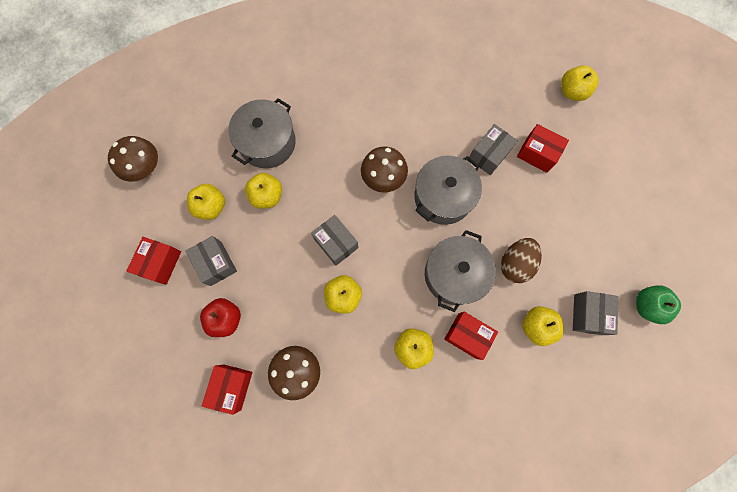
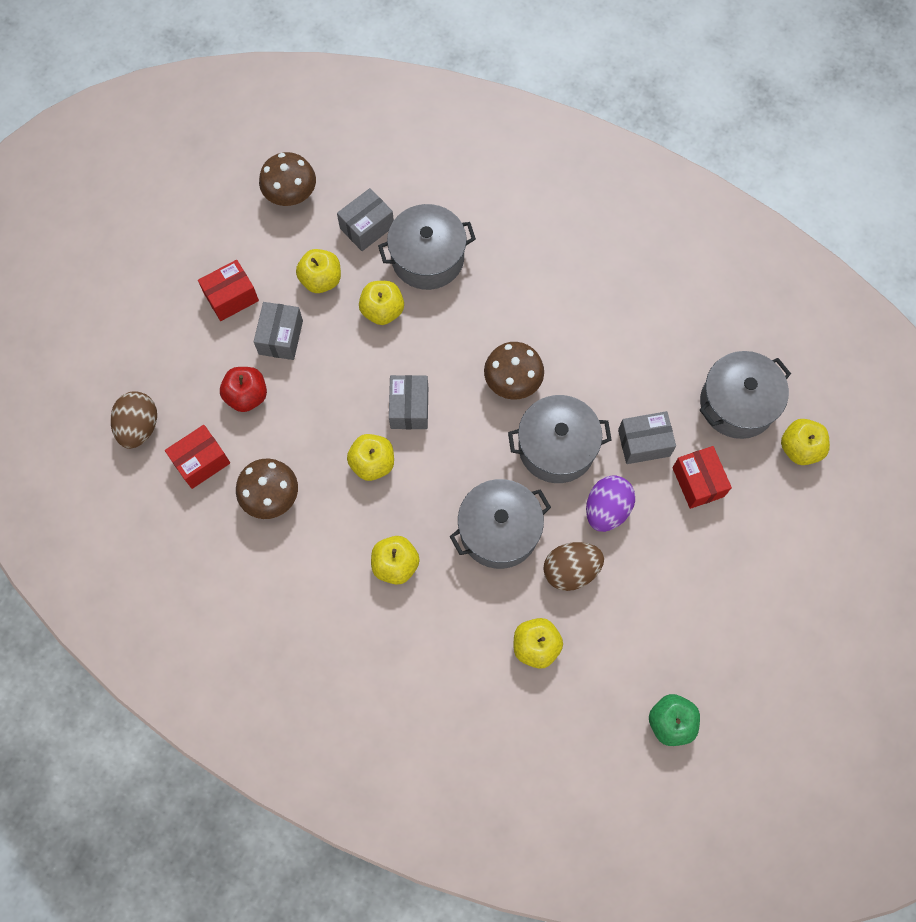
camera: 40 degrees right, 5 degrees down
red box [444,312,498,360] -> none
grey box [573,291,618,335] -> grey box moved to [337,188,394,251]
none -> brown egg [111,392,157,449]
none -> purple egg [586,475,635,532]
none -> grey pot [700,351,791,439]

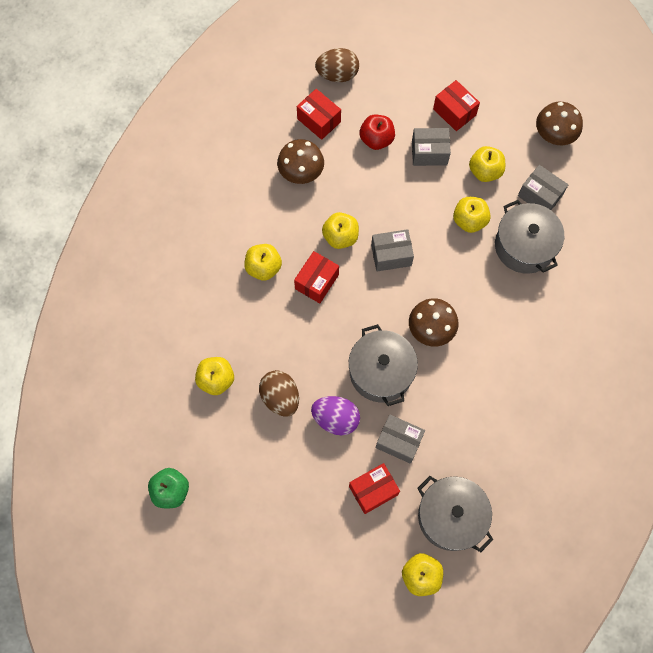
camera: 80 degrees right, 0 degrees up
grey pot [450,479,551,569] -> none
grey box [618,411,676,464] -> grey box turned 45 degrees counterclockwise [376,414,425,464]
none -> red box [294,251,339,303]

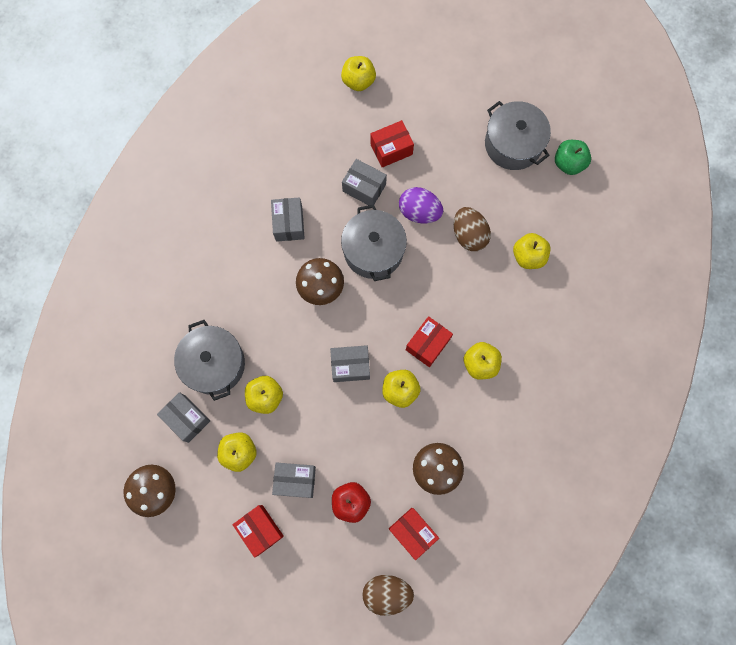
camera: 175 degrees left, 5 degrees up
grey pot [417,476,494,552] -> grey pot moved to [485,101,551,170]
none -> grey box [271,197,305,242]

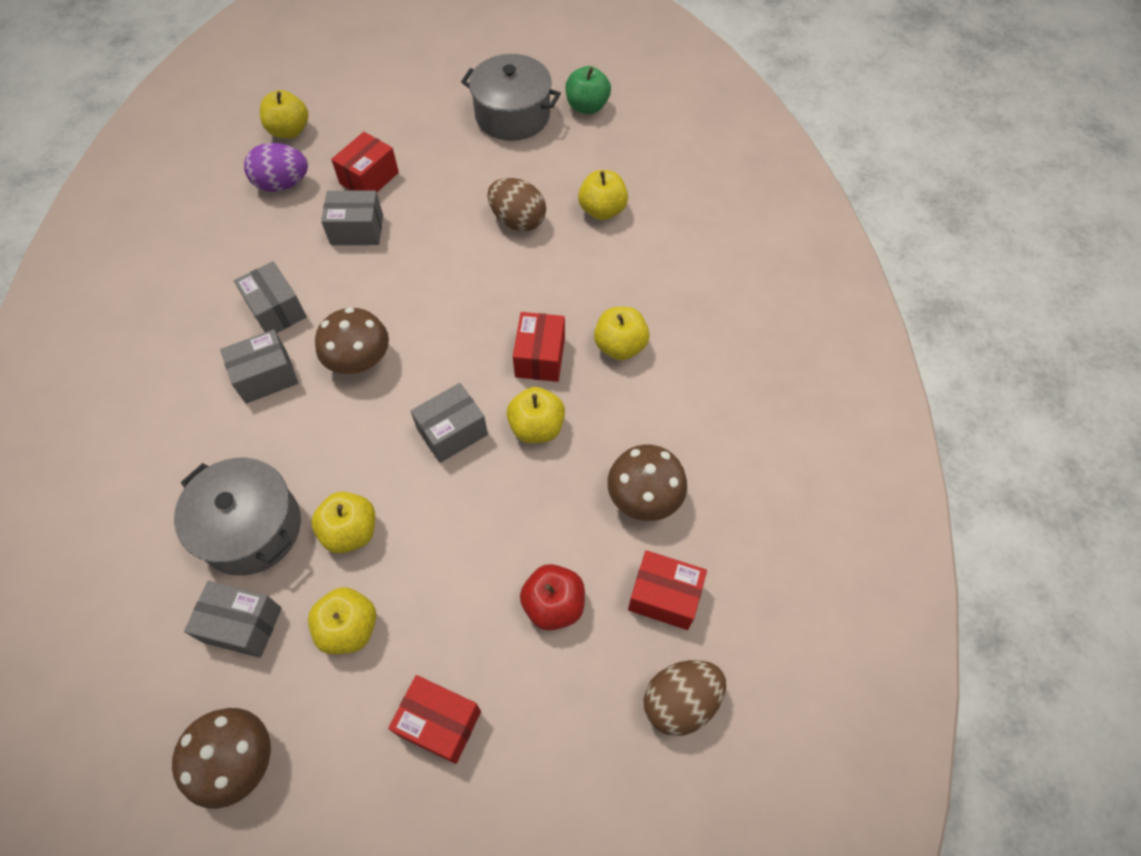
camera: 30 degrees left, 15 degrees down
grey box [272,462,316,498] -> grey box moved to [220,329,298,404]
grey pot [341,204,407,281] -> none
purple egg [399,187,443,223] -> purple egg moved to [244,143,308,192]

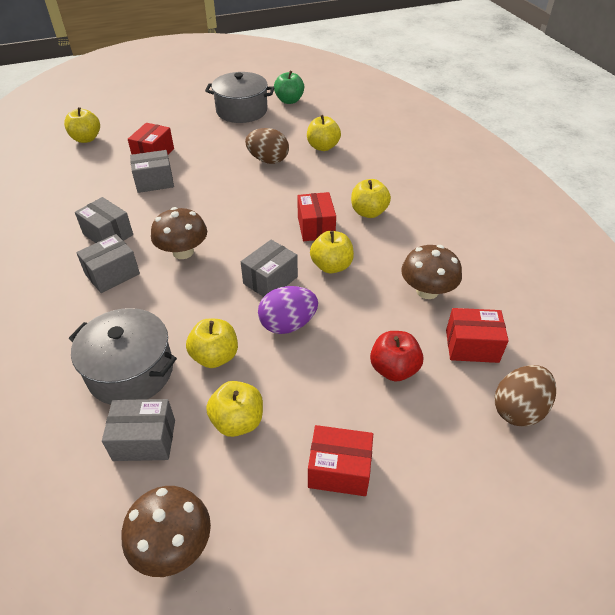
camera: 15 degrees left, 15 degrees down
purple egg [244,143,308,192] -> purple egg moved to [258,286,318,334]

